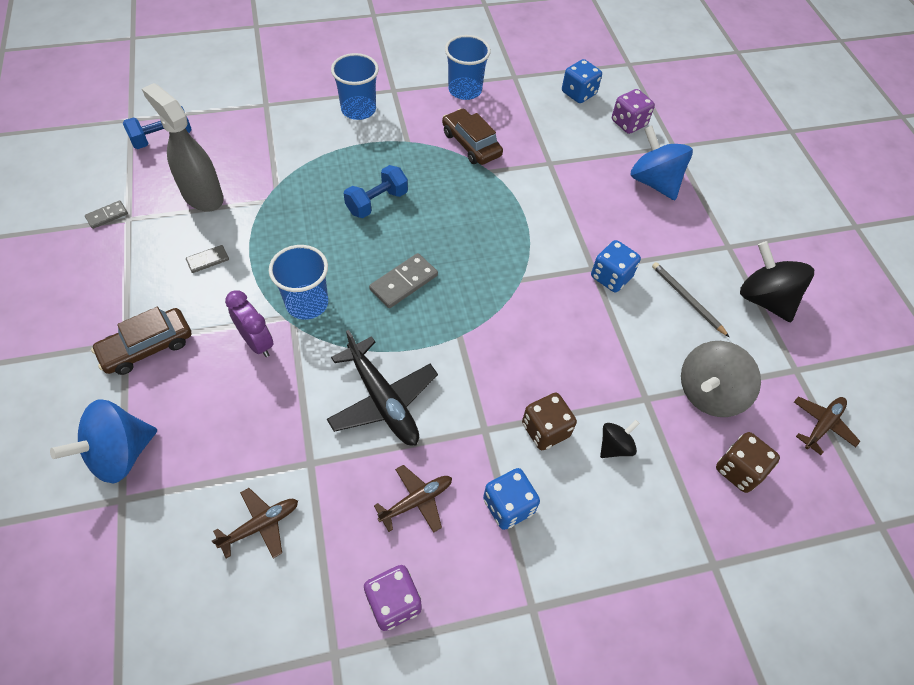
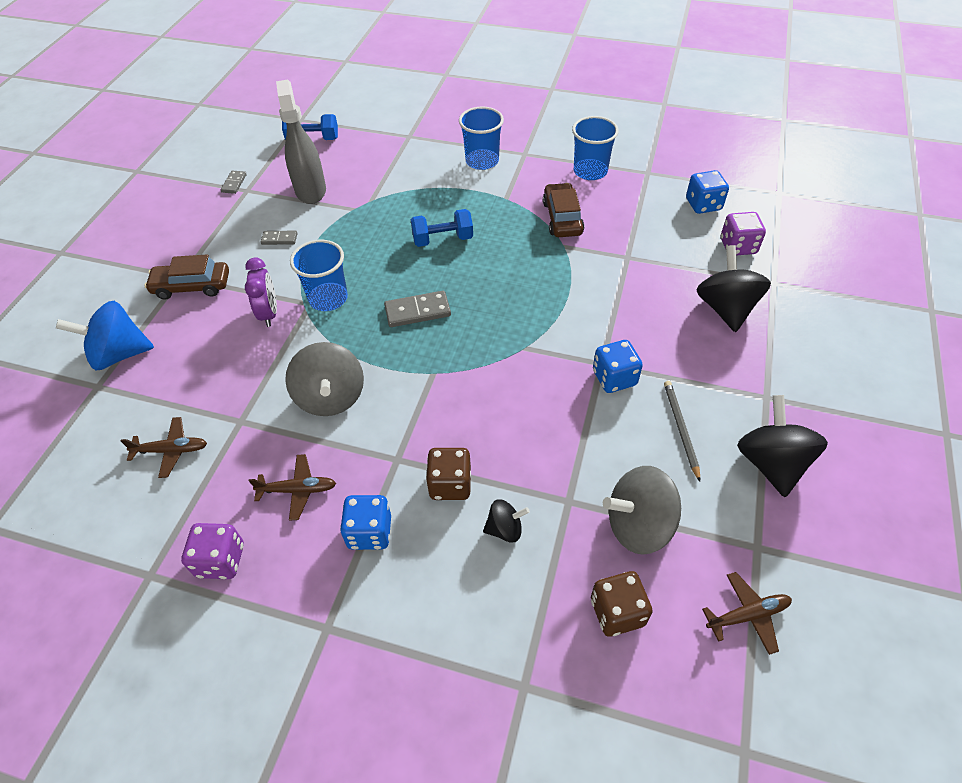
camera: 35 degrees right, 5 degrees down
grey domino [85,201,128,229] -> grey domino turned 75 degrees counterclockwise [220,171,247,194]
black plane [327,330,438,446] -> grey spinning top [285,342,364,416]
blue spinning top [631,125,693,200] -> black spinning top [697,245,771,332]

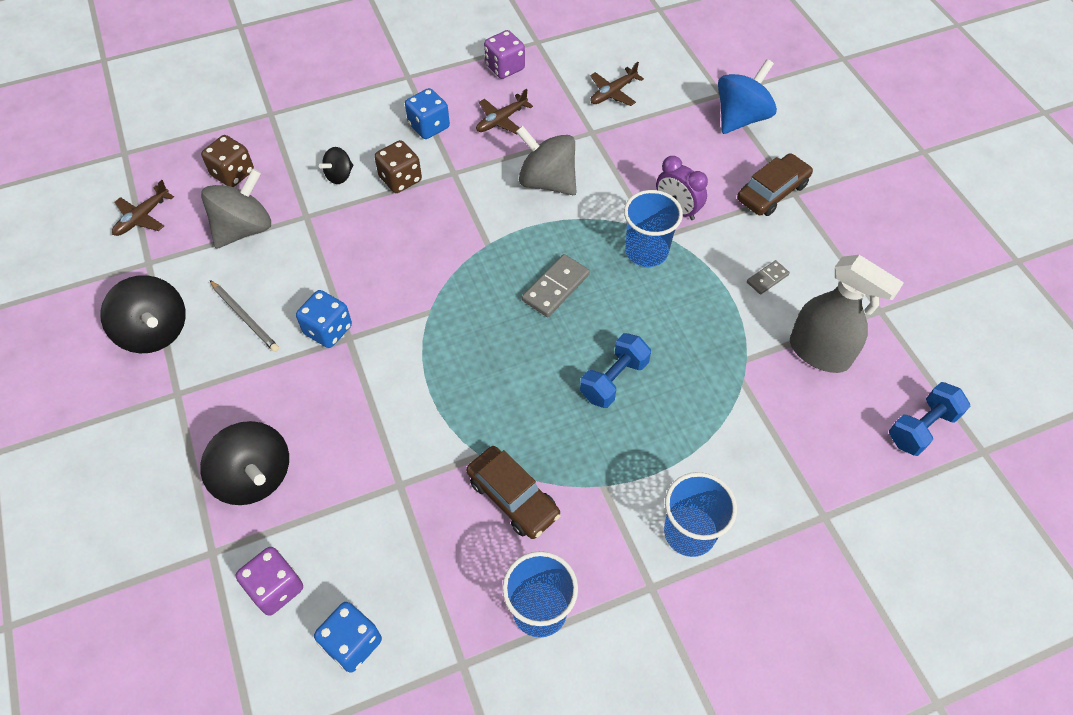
camera: 140 degrees right, 5 degrees up
grey domino [220,171,247,194] -> none

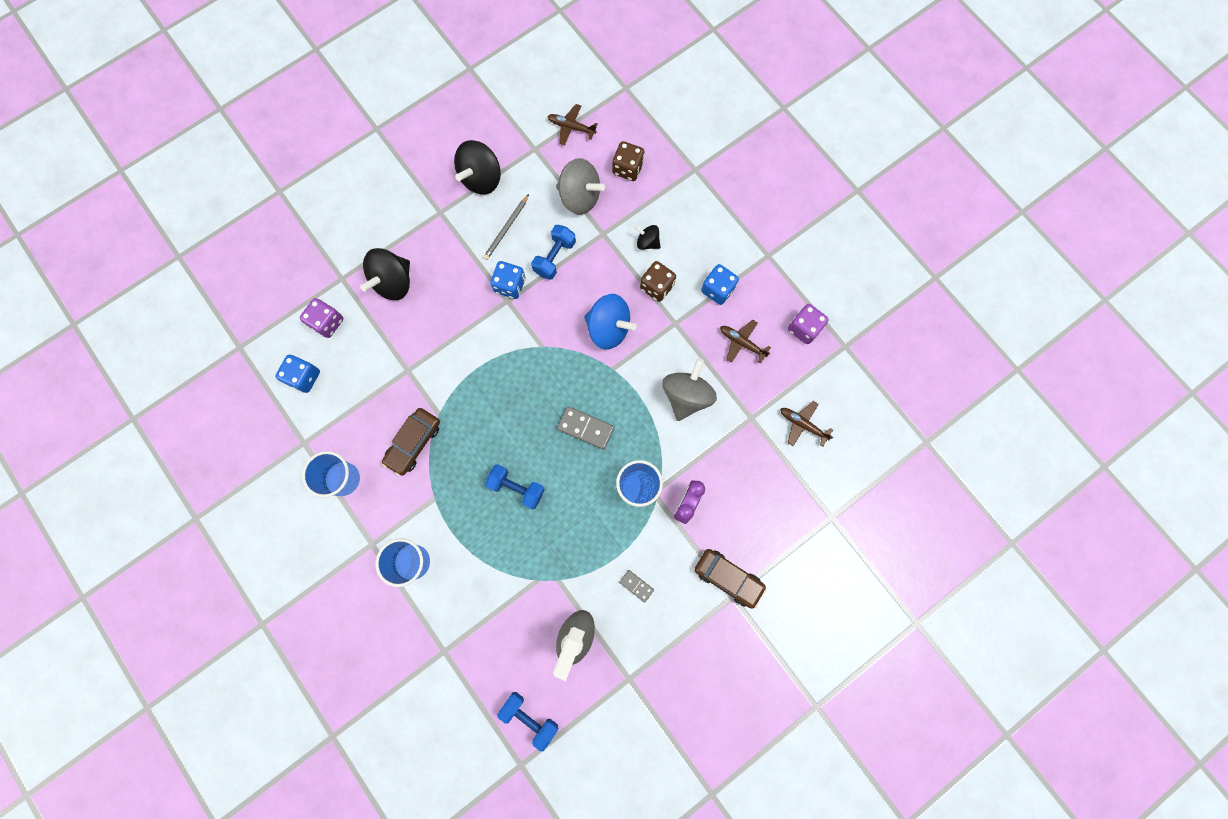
camera: 75 degrees right, 20 degrees up
blue spinning top [718,59,777,134] -> blue spinning top moved to [584,294,637,350]
none -> blue dumbbell [531,225,576,280]

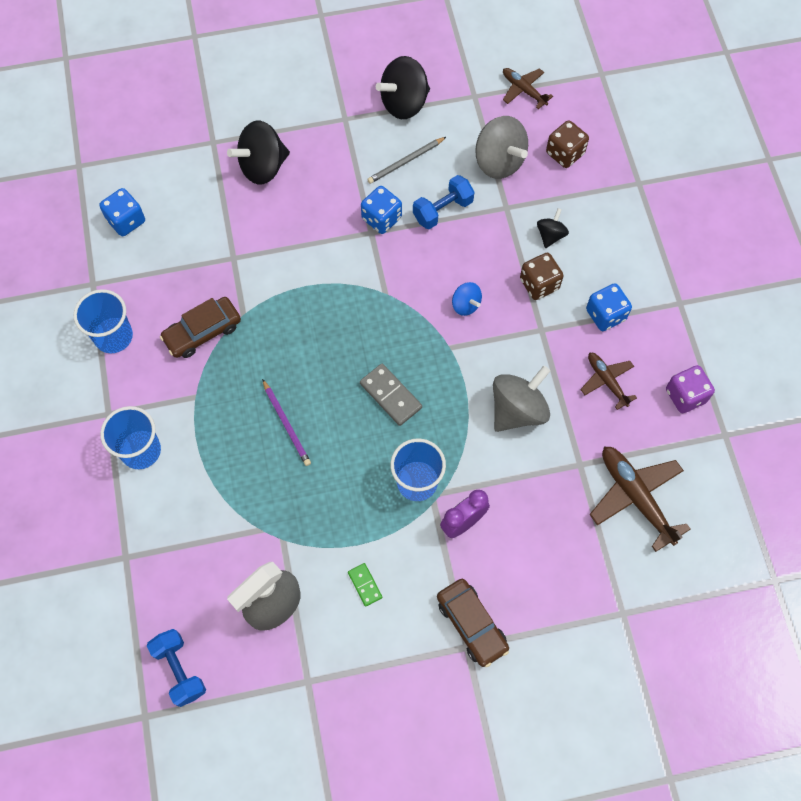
camera: 25 degrees right, 10 degrees down
purple dice [300,298,343,338] -> none
blue dumbbell [485,464,545,509] -> purple pencil [262,379,311,466]
blue spinning top [584,294,637,350] -> blue spinning top [452,282,482,316], size x0.53
grey domino [619,570,654,603] -> green domino [348,563,382,607]
black spinning top [635,225,660,250] -> black spinning top turned 60 degrees clockwise [537,208,569,248]
brown plane [780,401,833,447] -> brown plane [589,447,691,552], size x1.69

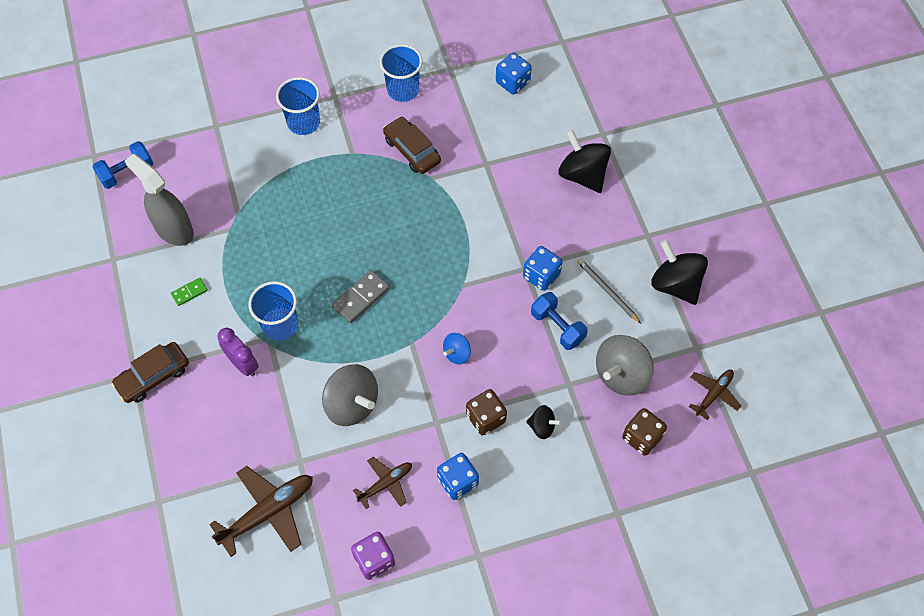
camera: 85 degrees right, 5 degrees down
purple pencil [262,379,311,466] -> none

